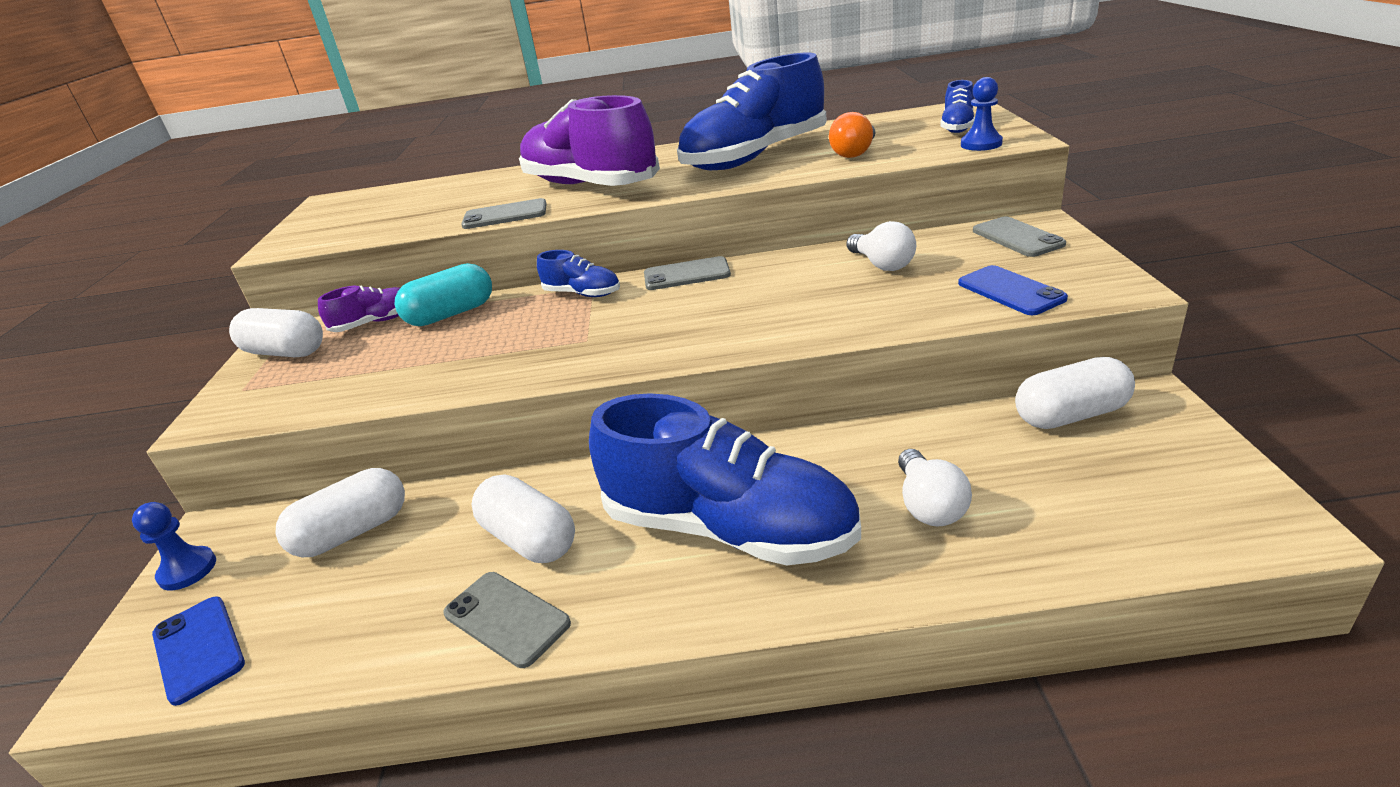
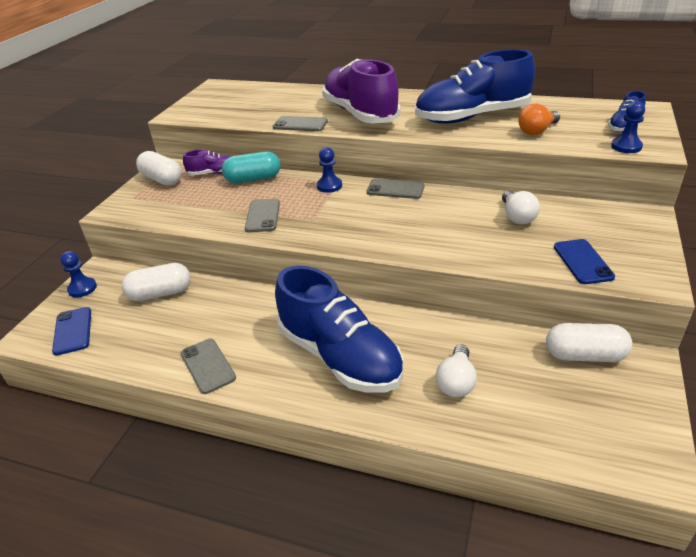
camera: 20 degrees right, 5 degrees up
white capsule [472,474,575,563] -> none
blue shoe [537,250,620,297] -> blue pawn [317,147,342,193]
grey phone [973,216,1066,257] -> grey phone moved to [245,198,280,232]

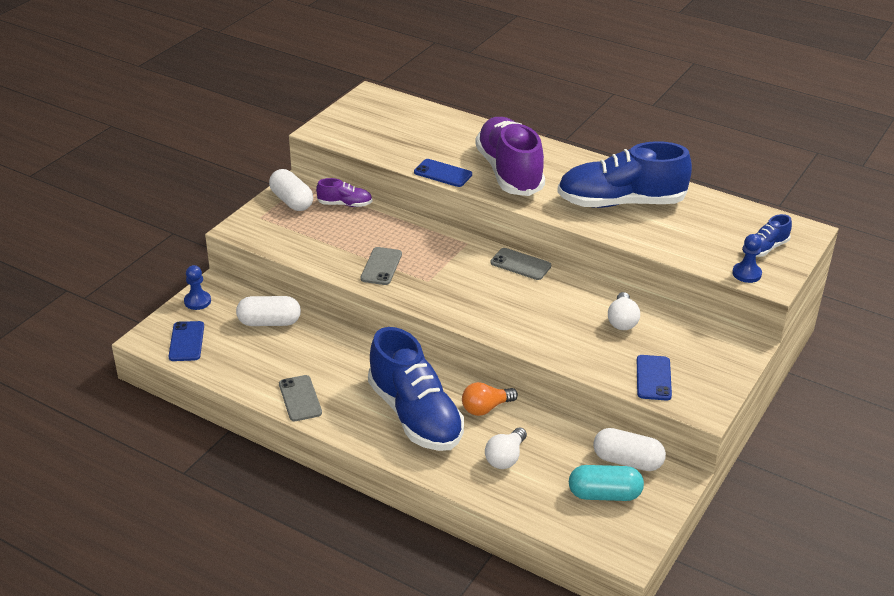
camera: 10 degrees right, 0 degrees up
turquoise capsule [222,151,280,183] -> turquoise capsule moved to [569,465,644,501]
grey phone [273,116,328,131] -> blue phone [414,159,472,187]
blue pawn [317,147,342,193] -> none
orange light bulb [518,103,560,135] -> orange light bulb moved to [462,382,518,416]

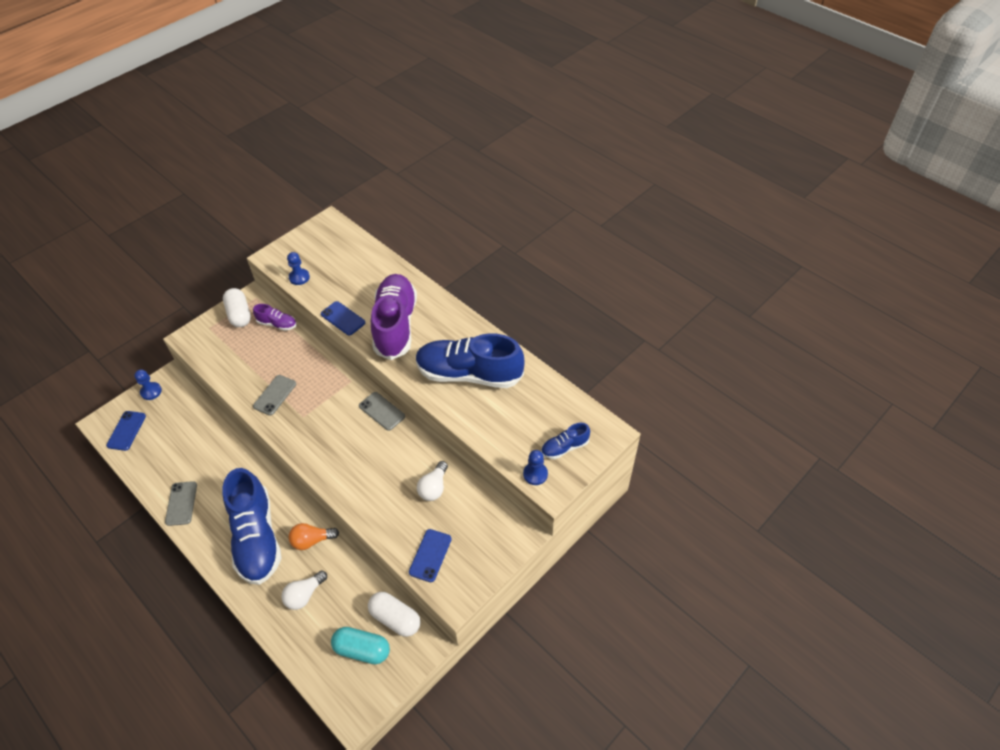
camera: 15 degrees right, 15 degrees up
white capsule [236,296,301,326] -> none
none -> blue pawn [287,252,310,285]

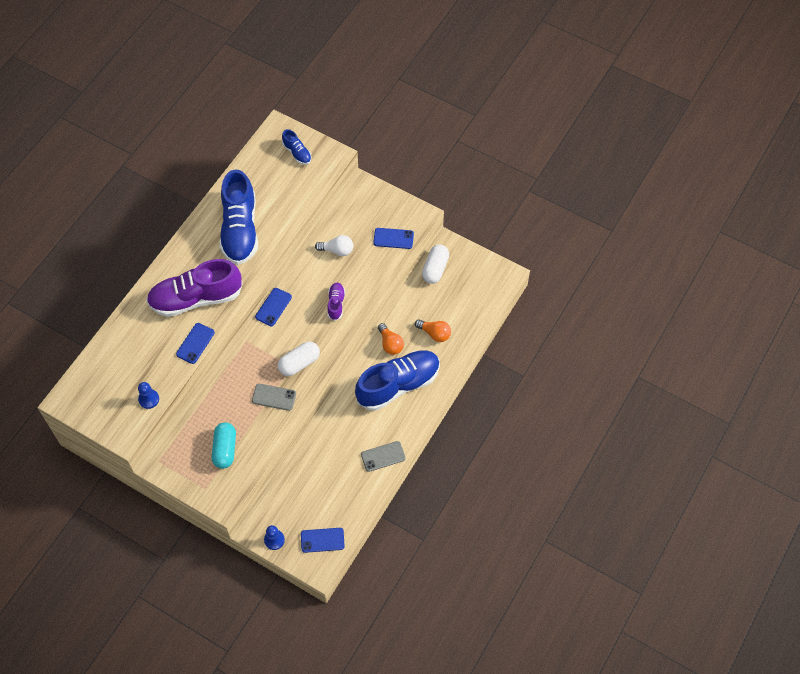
camera: 105 degrees left, 10 degrees up
white capsule [223,288,251,327] -> white capsule moved to [278,341,320,376]
purple shoe [253,304,297,331] -> purple shoe moved to [327,283,345,321]
white light bulb [281,570,327,610] -> orange light bulb [415,320,451,342]
turquoise capsule [331,627,390,664] -> turquoise capsule moved to [212,422,236,469]
grey phone [359,392,405,431] -> blue phone [255,288,292,326]
blue pawn [523,450,548,485] -> none

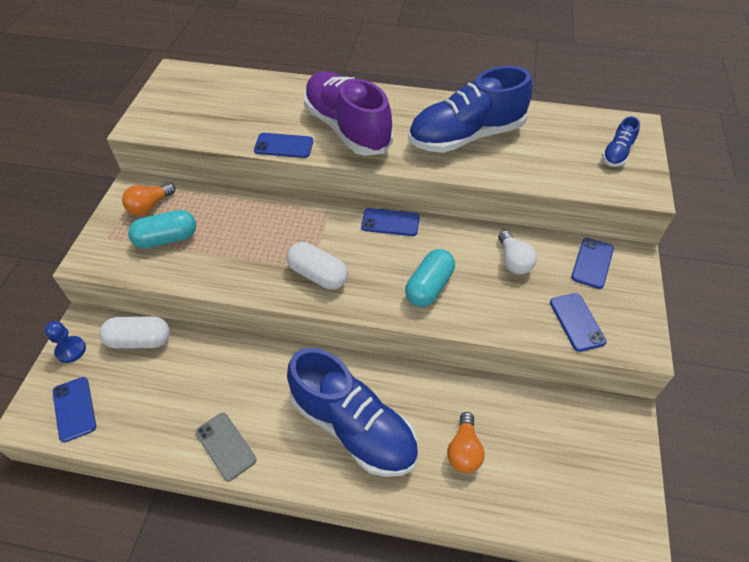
camera: 70 degrees right, 10 degrees down
blue pawn [138,382,159,409] -> none
grey phone [252,384,296,411] -> none
purple shoe [327,283,345,321] -> turquoise capsule [405,249,455,307]
orange light bulb [378,323,404,355] -> orange light bulb moved to [122,183,175,216]
white capsule [422,244,449,284] -> white capsule moved to [99,316,170,349]
none -> blue phone [571,238,614,289]

